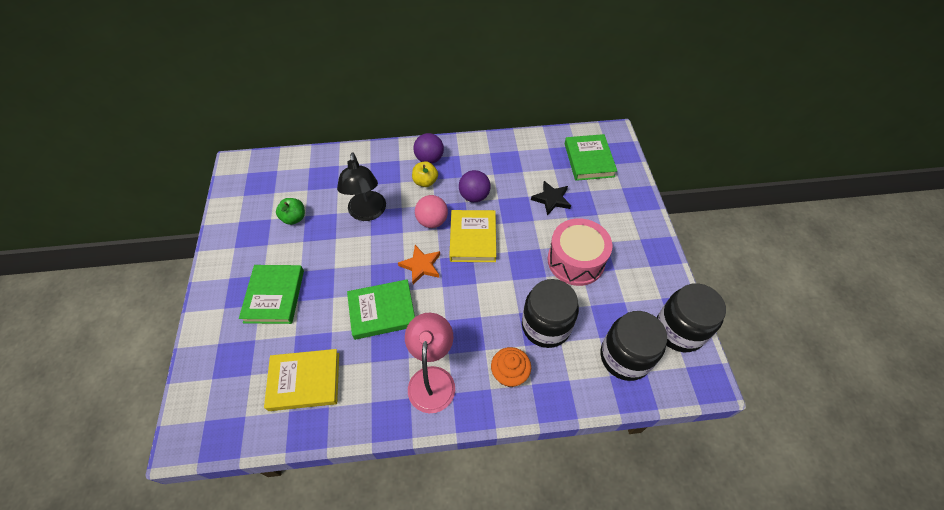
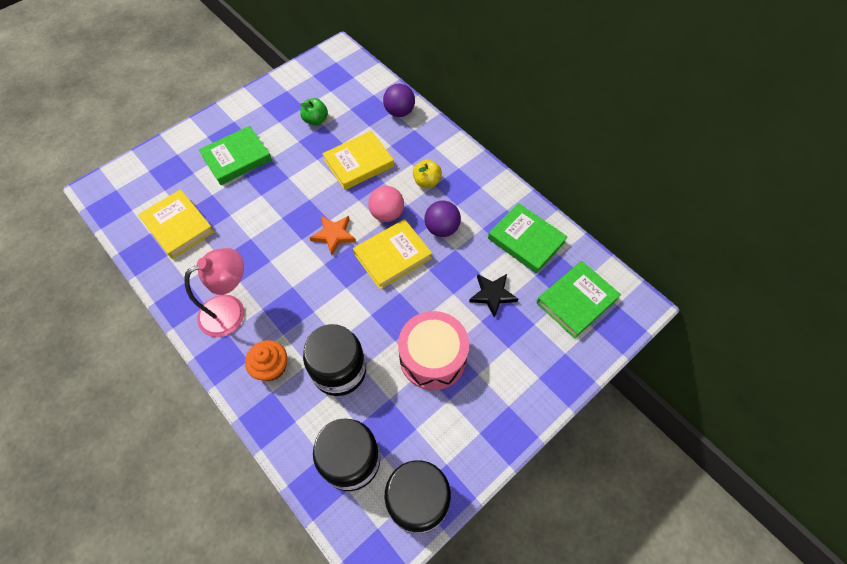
camera: 55 degrees right, 5 degrees up
black lamp [337,152,386,221] -> yellow book [322,131,394,190]
green book [347,279,415,340] -> green book moved to [488,203,568,274]
purple ball [413,133,444,164] -> purple ball moved to [383,84,415,117]

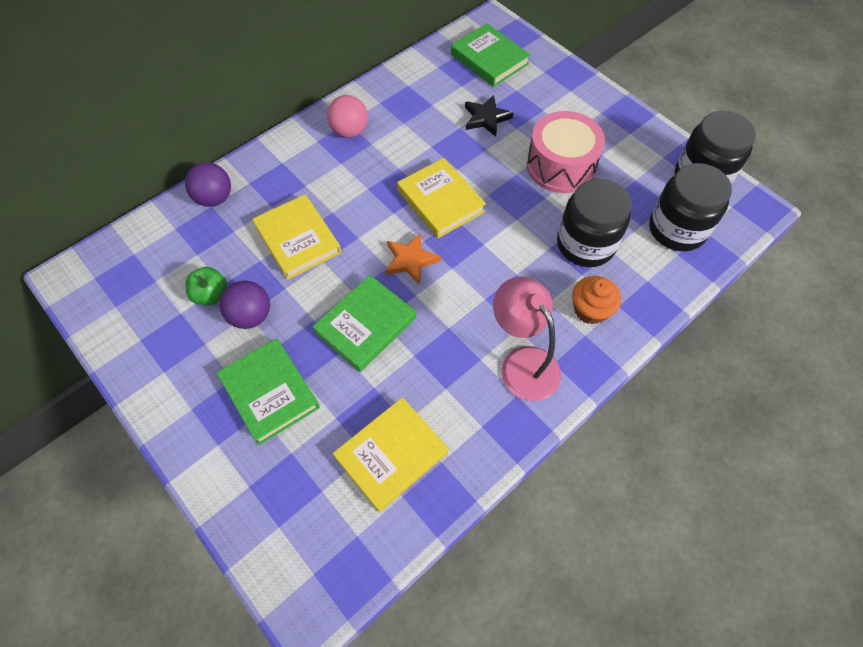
camera: 90 degrees left, 0 degrees up
pink ball [368,186,404,222] -> pink ball moved to [327,95,368,138]
yellow apple [413,159,442,188] -> none
purple ball [425,201,461,237] -> purple ball moved to [219,281,270,329]
green book [488,203,568,274] -> green book moved to [312,275,416,372]

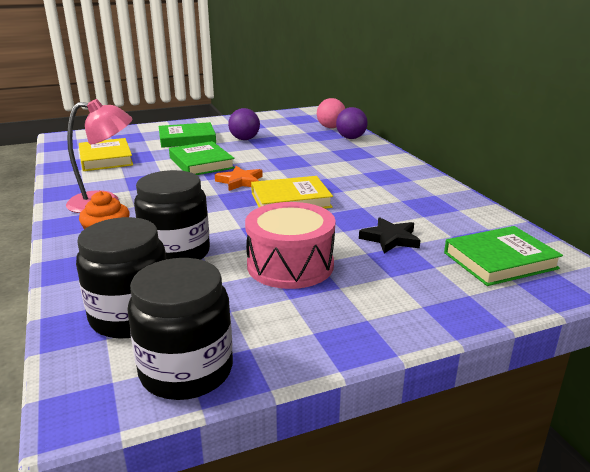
camera: 110 degrees right, 35 degrees down
green apple [186,267,227,305] -> none
yellow book [252,194,341,280] -> none
pink ball [327,95,368,138] -> pink ball moved to [317,98,345,128]

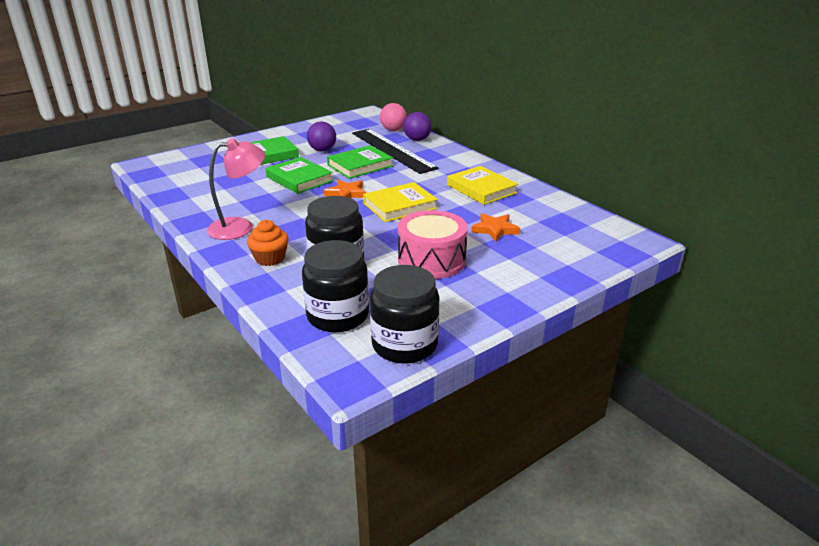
camera: 15 degrees left, 5 degrees up
yellow book [79,138,133,171] -> yellow book moved to [447,166,518,205]
black star [359,217,421,253] -> orange star [471,213,520,242]
green book [444,226,563,286] -> green book moved to [327,145,393,179]
none -> black ruler [352,129,438,174]

